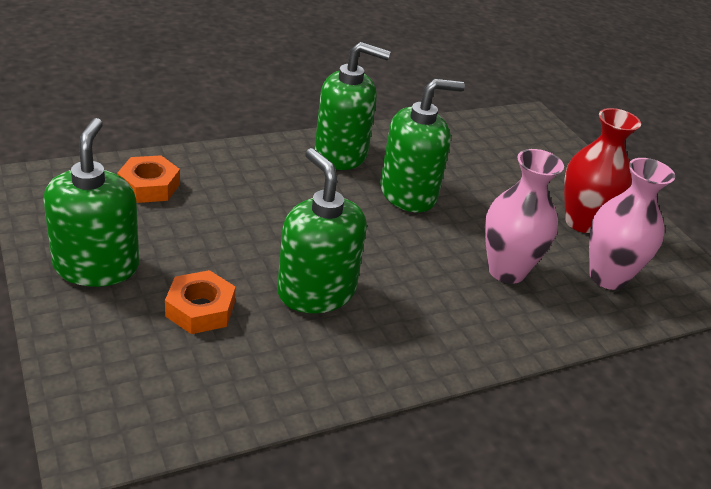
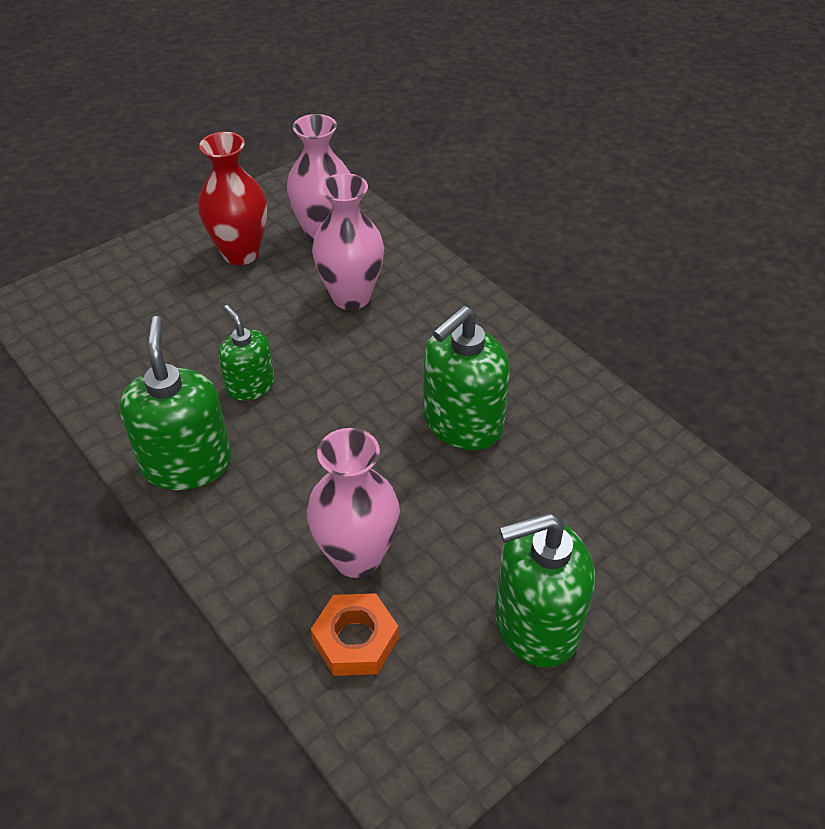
camera: 100 degrees left, 10 degrees up
orange nut [165,270,235,334] -> none
green soap dispenser [380,79,465,212] -> green soap dispenser [218,305,275,401], size x0.61
none -> pink vase [307,428,400,578]

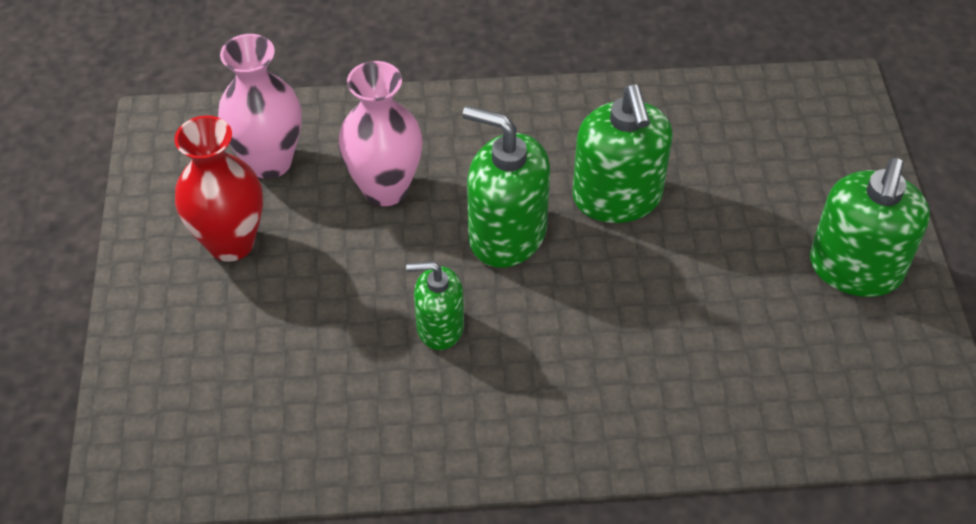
camera: 55 degrees left, 5 degrees up
green soap dispenser [119,316,232,490] -> green soap dispenser moved to [462,106,550,268]
pink vase [307,428,400,578] -> none
orange nut [311,593,399,676] -> none

